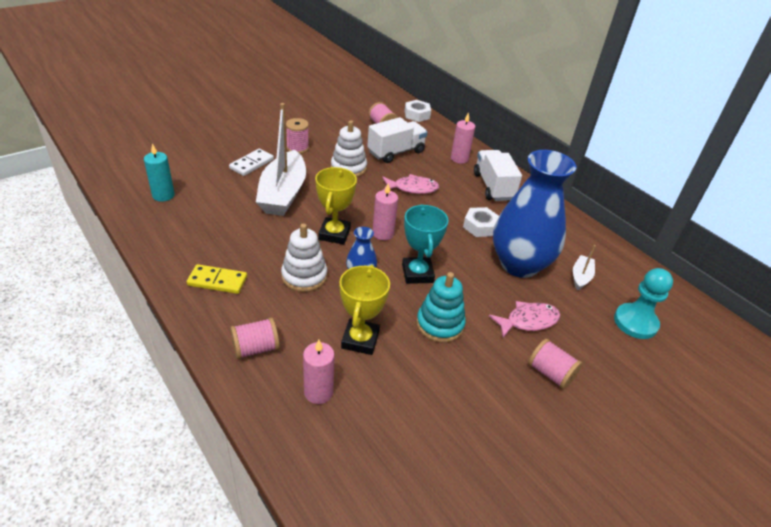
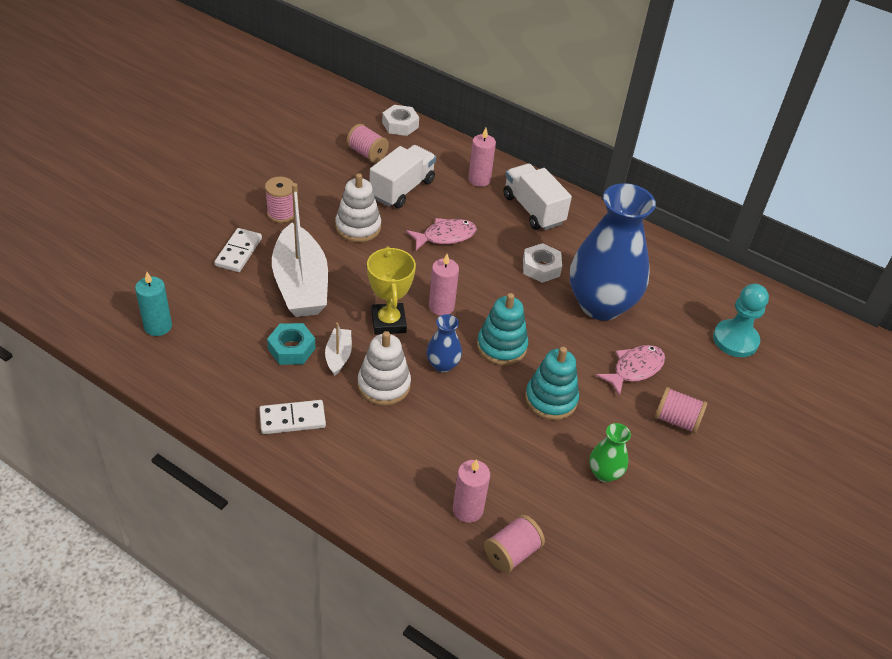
camera: 20 degrees left, 5 degrees up
yellow domino [187,264,247,294] -> white domino [259,400,326,434]
pink spool [230,318,280,359] -> pink spool moved to [484,514,545,573]
yellow trophy [339,265,390,355] -> none
turquoise trophy [402,204,449,284] -> turquoise stacking toy [477,293,528,365]
white boat [573,245,596,290] -> white boat moved to [325,323,352,376]
none -> turquoise nut [267,323,316,365]
none -> green vase [589,423,631,482]

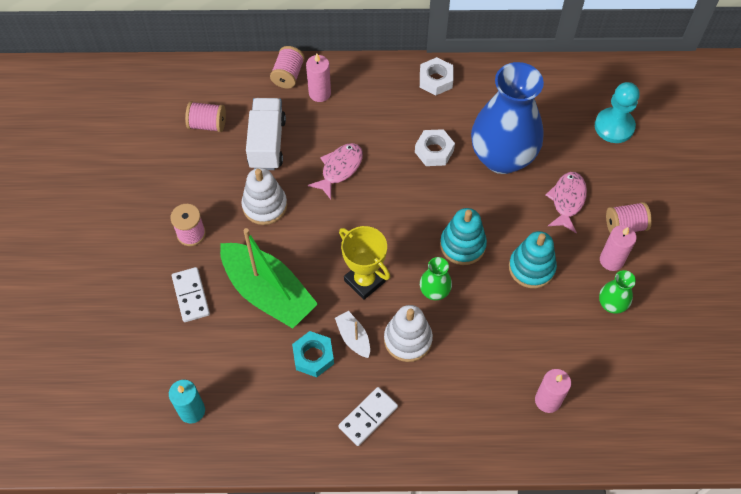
camera: 30 degrees left, 15 degrees up
white boat [272,183,328,317] -> green boat [220,228,318,329]
white nut [382,105,419,136] -> white nut moved to [420,57,453,95]
blue vase [427,314,462,373] -> green vase [420,257,452,300]
pink candle [429,254,459,316] -> pink candle moved to [600,225,637,271]
pink spool [484,514,545,573] -> pink spool moved to [270,46,305,89]
white truck [503,164,572,230] -> none

